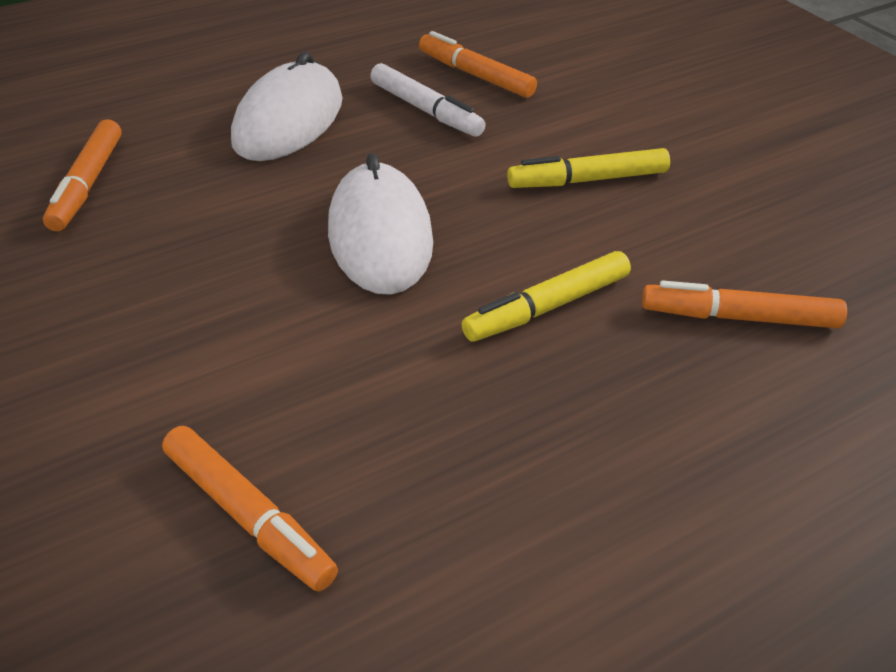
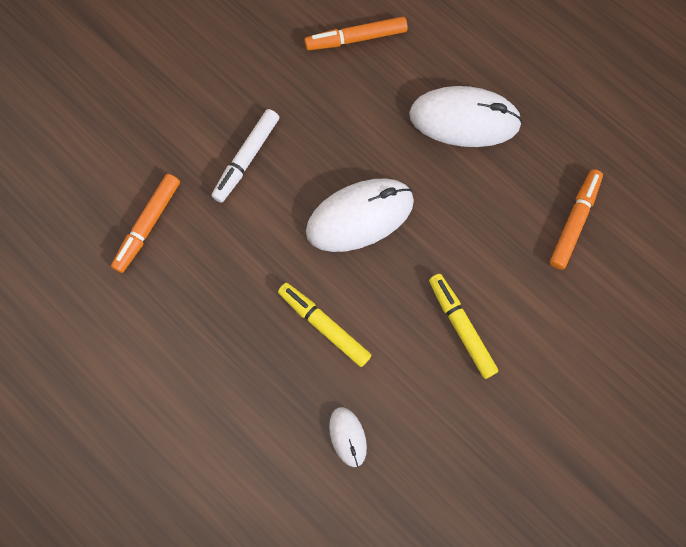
camera: 75 degrees right, 30 degrees up
white marker [370,63,486,137] -> white marker moved to [211,109,279,203]
orange marker [642,281,847,328] -> white mouse [329,407,367,467]

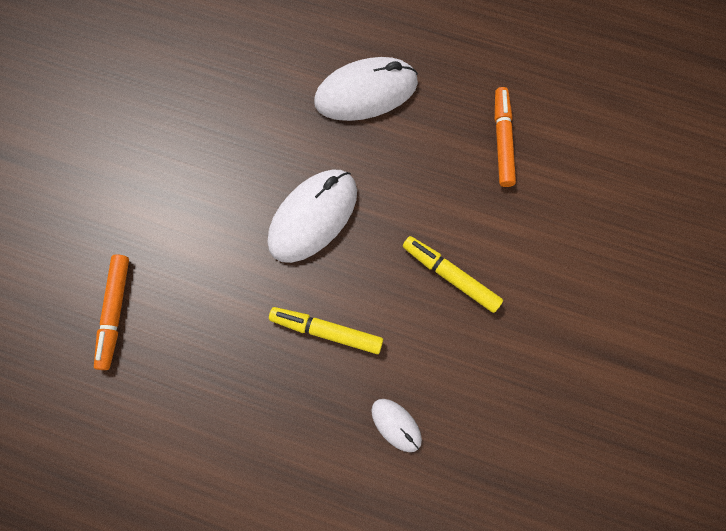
camera: 25 degrees left, 0 degrees up
white marker [211,109,279,203] -> none
orange marker [305,17,408,50] -> none

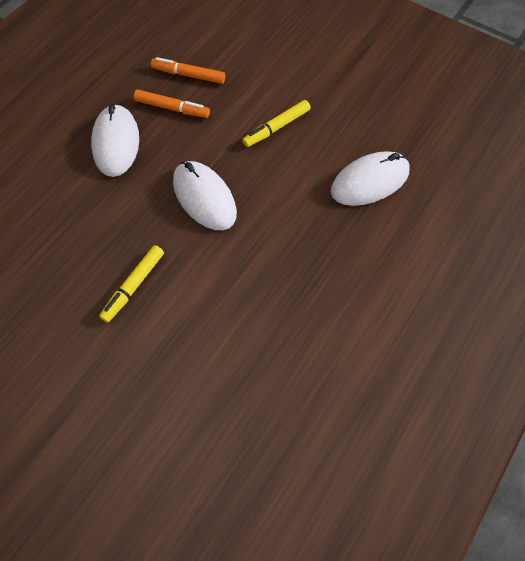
camera: 75 degrees left, 10 degrees down
orange marker [94,254,129,370] -> orange marker moved to [134,90,210,118]
yellow marker [269,307,383,354] -> yellow marker moved to [99,245,164,322]
white mouse [371,399,422,452] -> white mouse [331,151,410,206], size x2.02

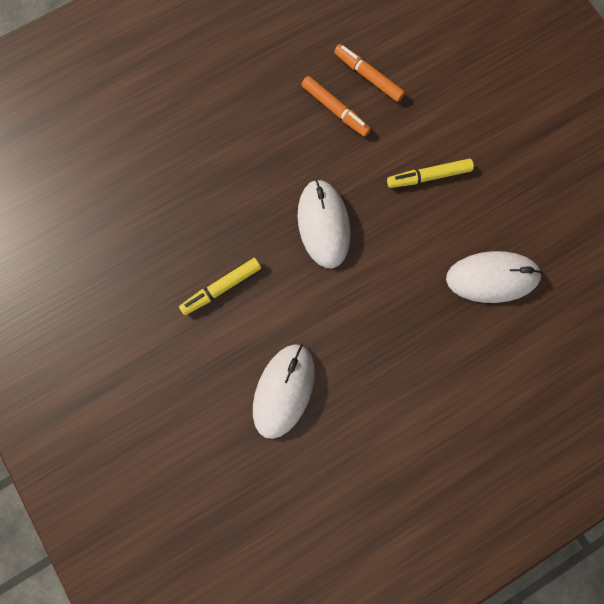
camera: 25 degrees right, 15 degrees up
white mouse [91,104,139,177] -> white mouse moved to [253,344,315,439]

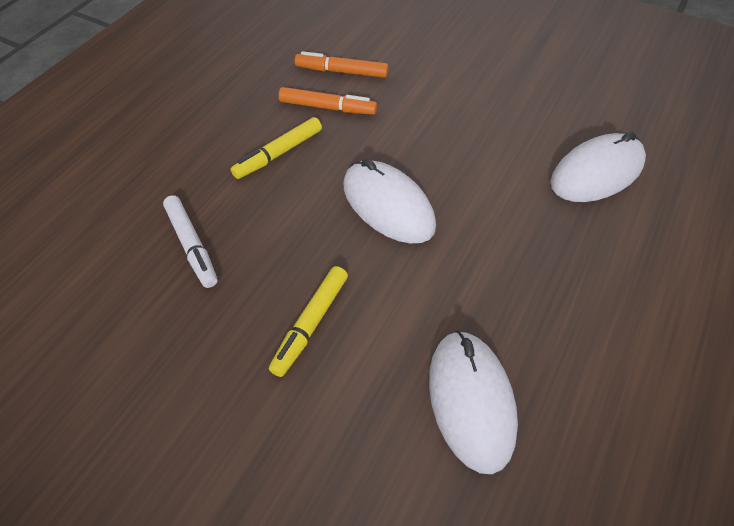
camera: 30 degrees left, 25 degrees down
yellow marker [387,159,474,188] -> yellow marker moved to [231,117,322,179]
none -> white marker [163,195,218,288]

